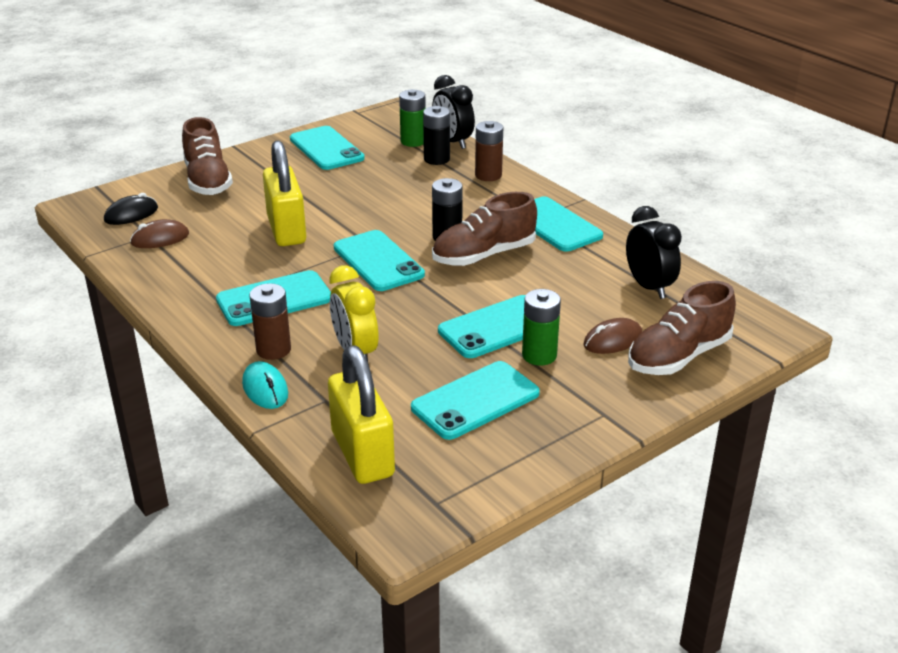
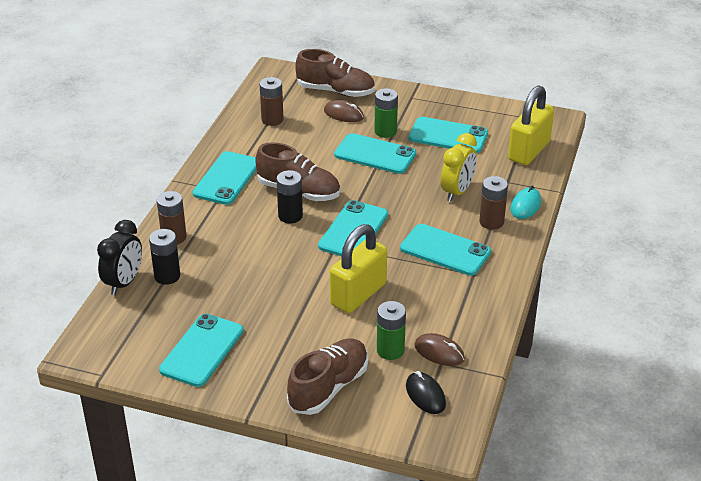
camera: 125 degrees left, 5 degrees up
black mouse [104,193,158,225] -> black mouse turned 45 degrees clockwise [406,371,446,414]
green battery [399,89,426,147] -> green battery moved to [377,301,406,360]
black clock [626,206,682,299] -> brown battery [260,77,284,126]

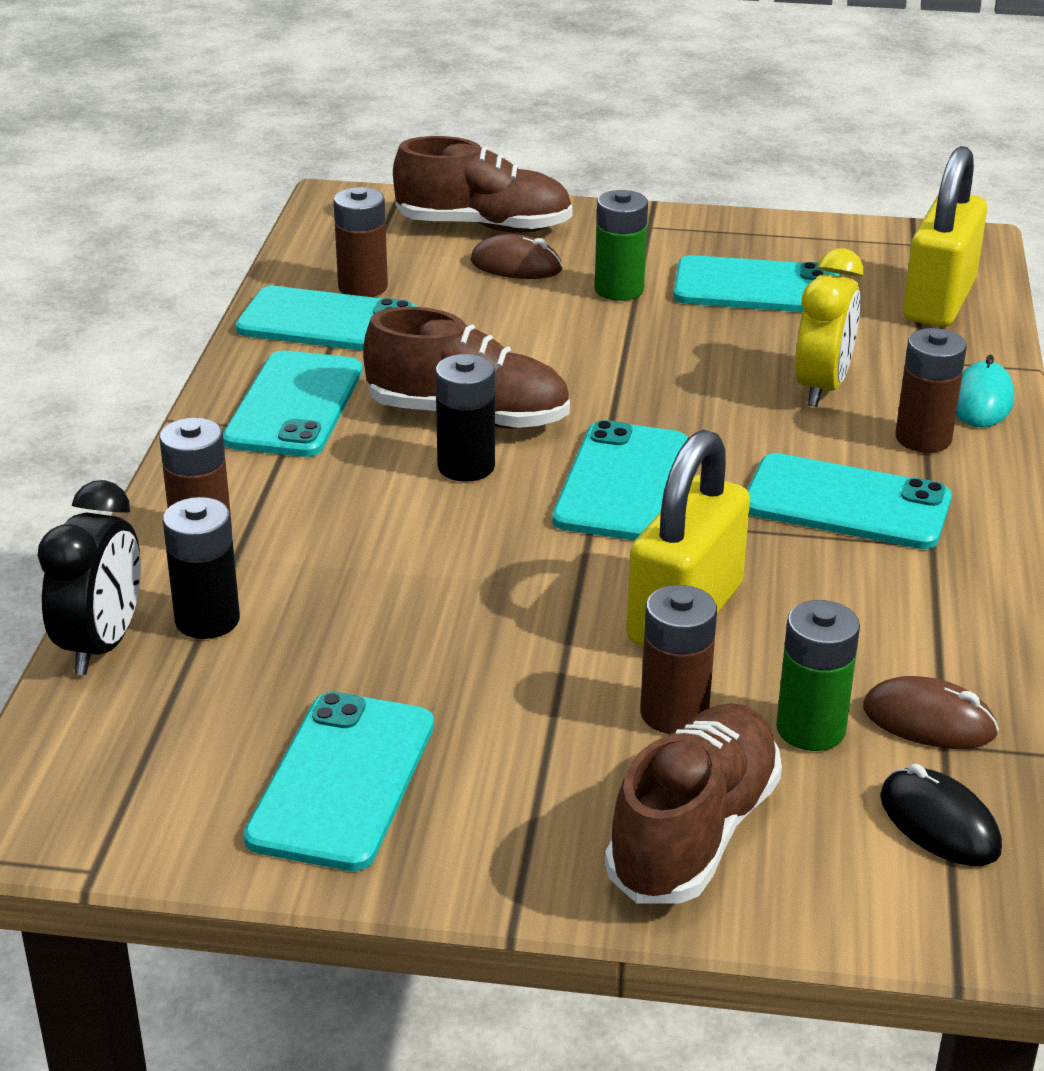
camera: 10 degrees left, 5 degrees down
turquoise phone [334,133,416,174] -> turquoise phone moved to [236,286,417,351]
none -> brown battery [640,585,717,734]

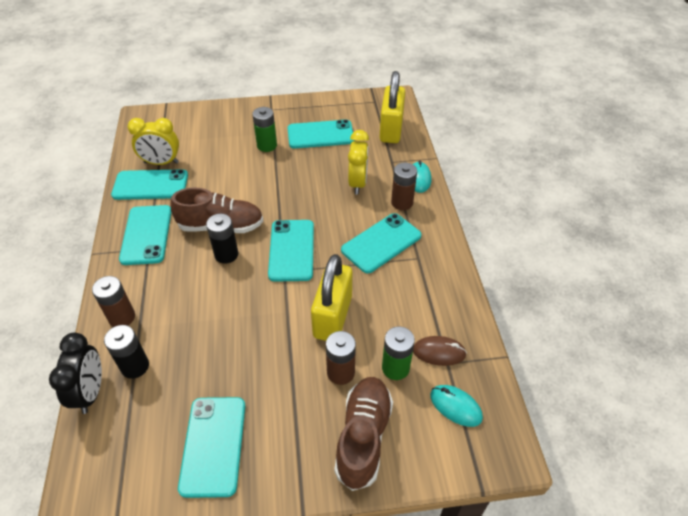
camera: 15 degrees left, 15 degrees up
brown battery [334,187,388,297] -> yellow clock [128,118,179,165]
brown shoe [393,136,573,233] -> none
brown mouse [471,234,562,279] -> none
turquoise phone [747,453,952,549] -> turquoise phone turned 45 degrees counterclockwise [341,213,421,273]
black mouse [880,764,1002,866] -> turquoise mouse [430,385,483,427]

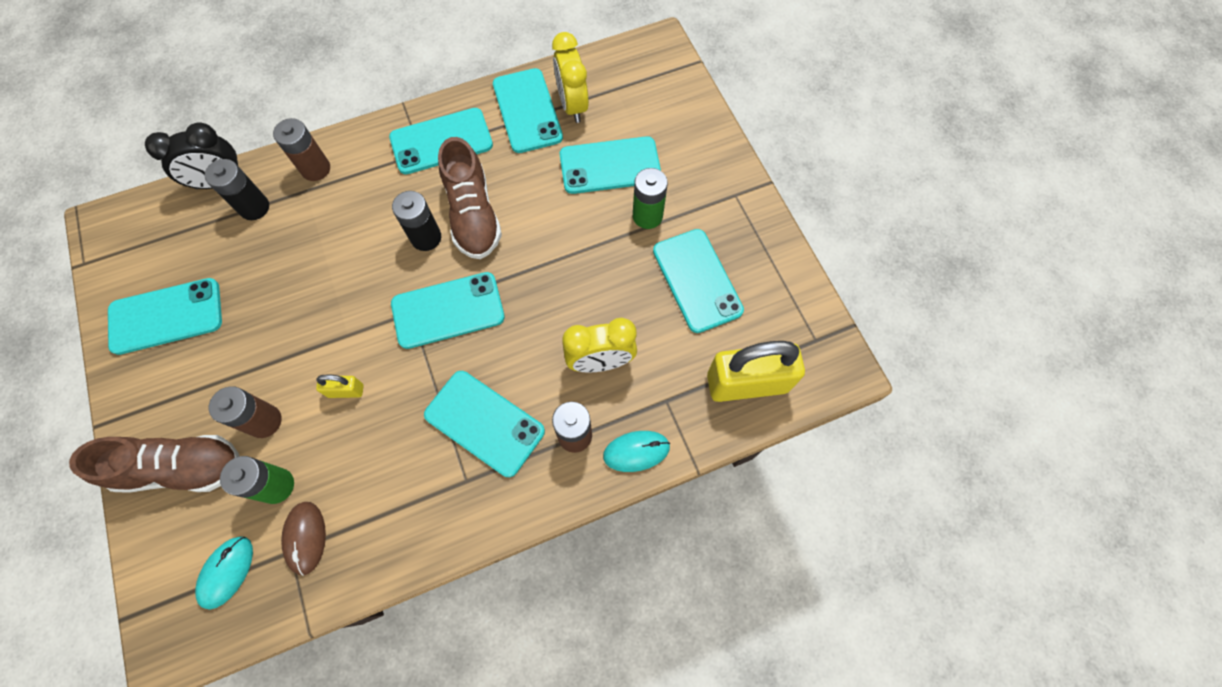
camera: 75 degrees right, 20 degrees up
yellow padlock [311,254,352,341] -> yellow padlock [316,374,363,398], size x0.45
none -> turquoise phone [560,136,661,194]

